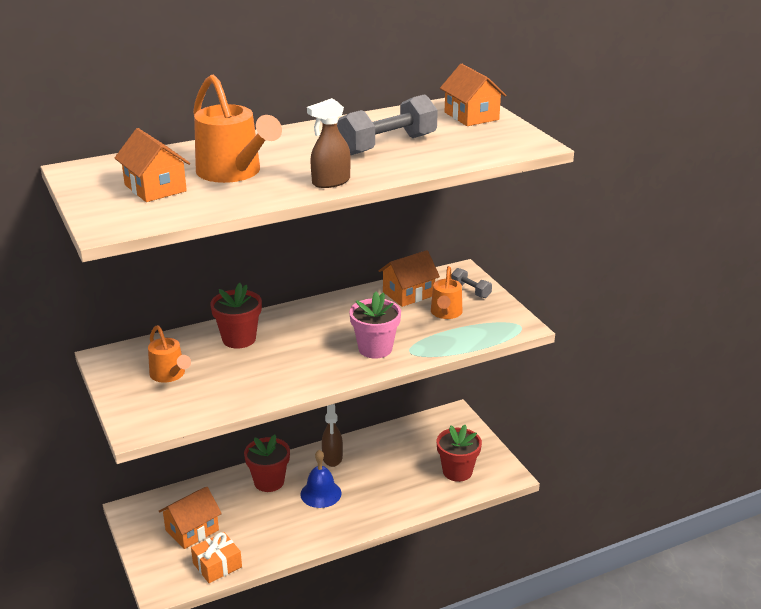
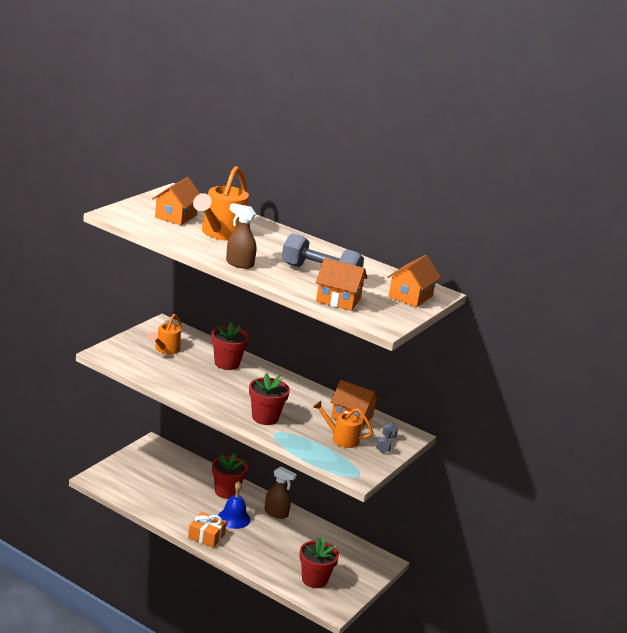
camera: 55 degrees right, 5 degrees down
orange house [158,487,222,549] -> orange house moved to [316,258,367,311]
orange gift [191,532,242,583] -> orange gift moved to [188,512,227,548]
brown spray bottle [322,404,343,467] -> brown spray bottle turned 120 degrees counterclockwise [265,467,297,519]
pink flower pot [349,292,401,358] -> red flower pot [249,373,290,425]
orange watering can [431,266,463,319] -> orange watering can turned 45 degrees clockwise [313,401,373,448]

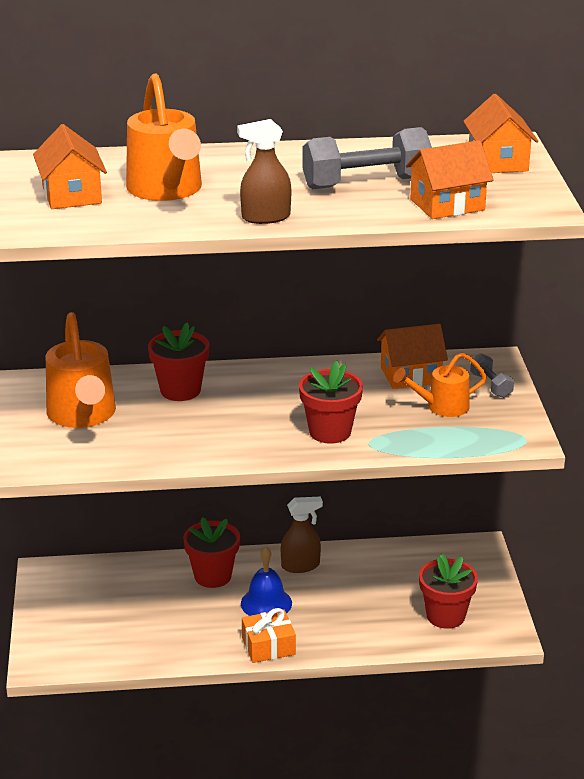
camera: 35 degrees left, 5 degrees up
orange watering can [148,314,182,354] -> orange watering can [46,312,116,428], size x1.68

